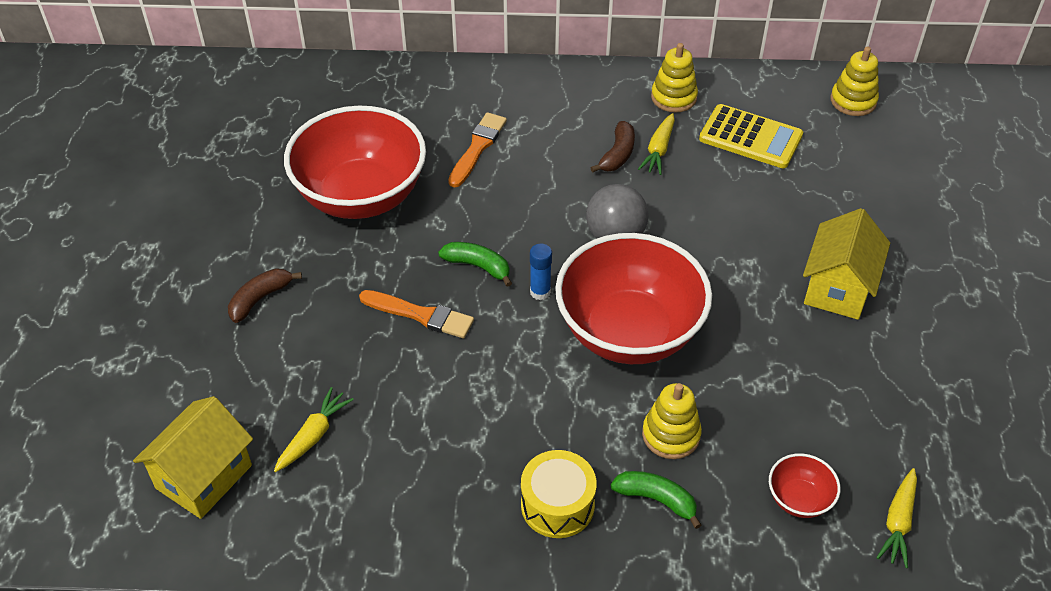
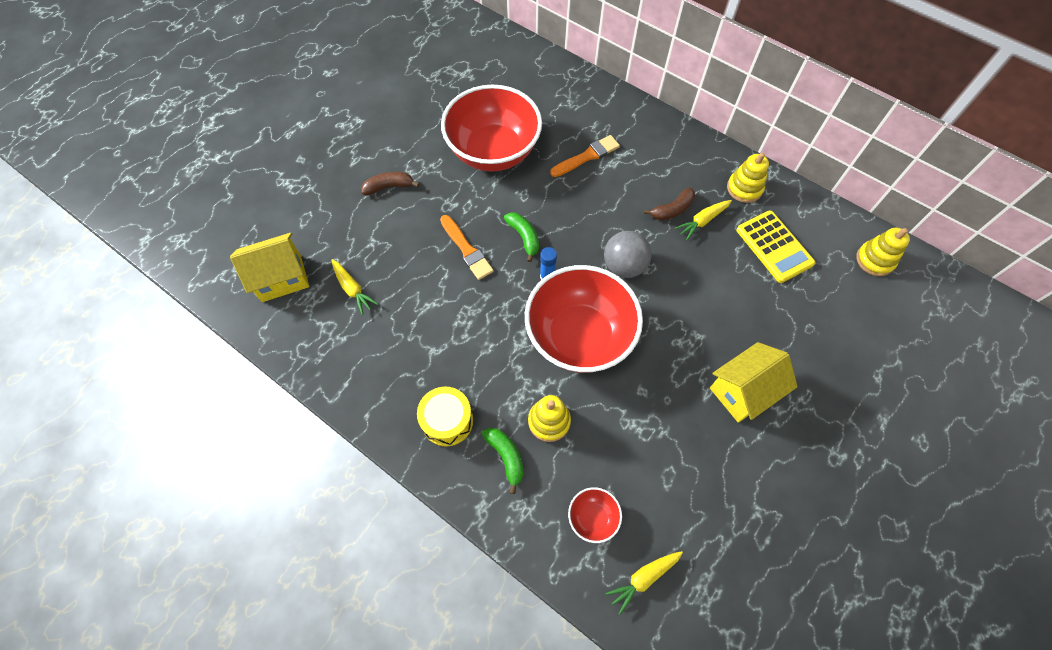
camera: 35 degrees right, 15 degrees up
yellow carrot [274,387,354,472] -> yellow carrot turned 75 degrees clockwise [331,259,378,315]

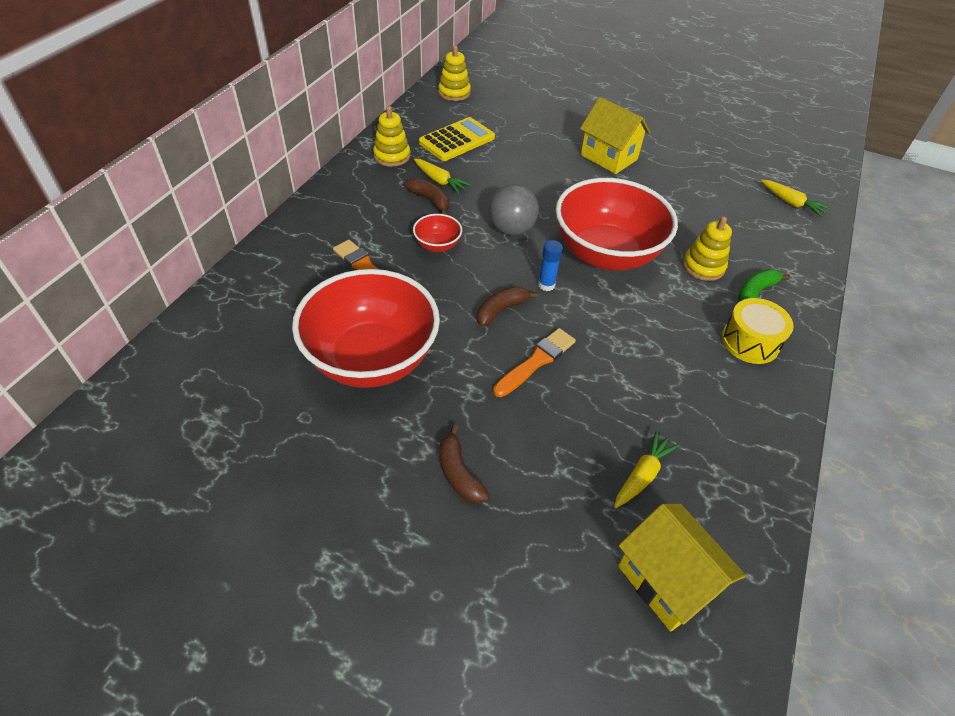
camera: 105 degrees left, 15 degrees down
green banana [504,212,539,262] -> brown banana [477,286,538,327]
red bowl [568,487,622,543] -> red bowl moved to [413,214,462,252]

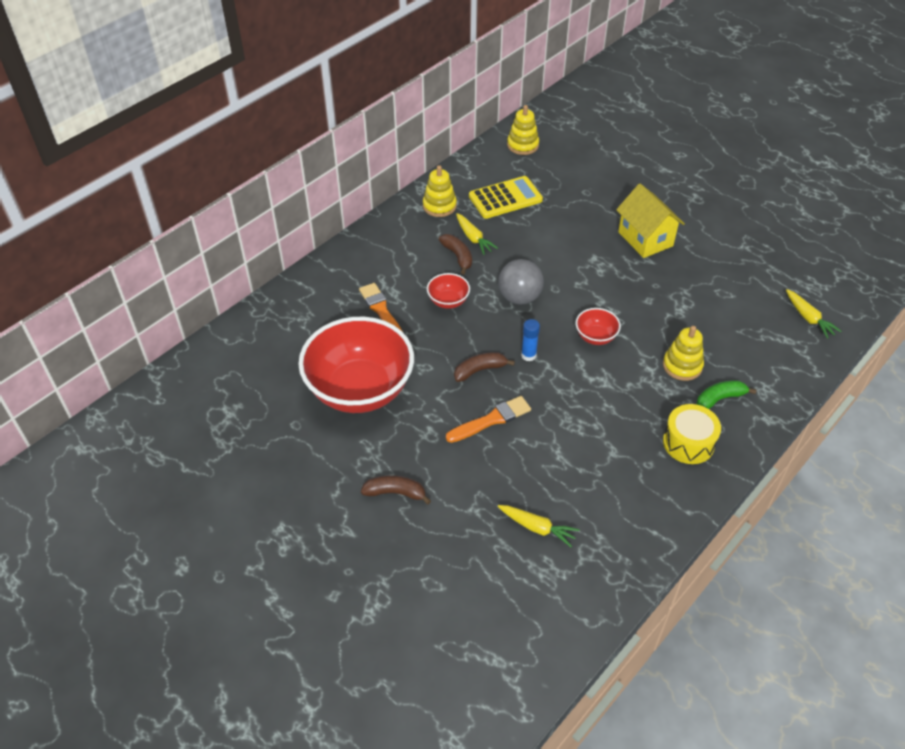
camera: 20 degrees right, 0 degrees up
brown banana [439,425,490,504] -> brown banana turned 105 degrees clockwise [361,475,431,504]
red bowl [556,178,678,271] -> red bowl [576,308,621,345], size x0.42
yellow carrot [614,431,680,508] -> yellow carrot turned 60 degrees clockwise [498,505,579,547]
yellow house [618,503,746,632] -> none

